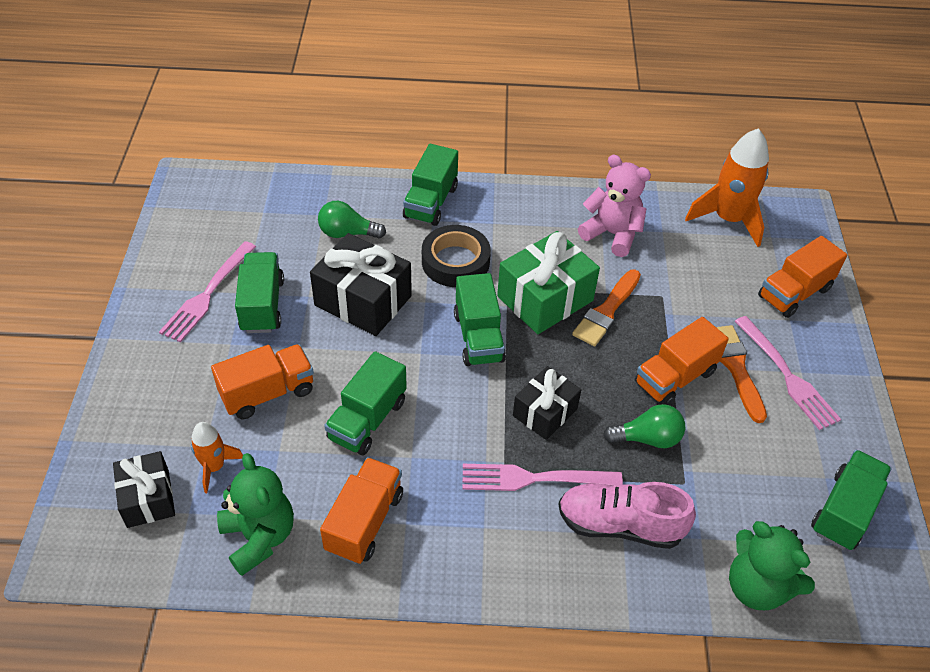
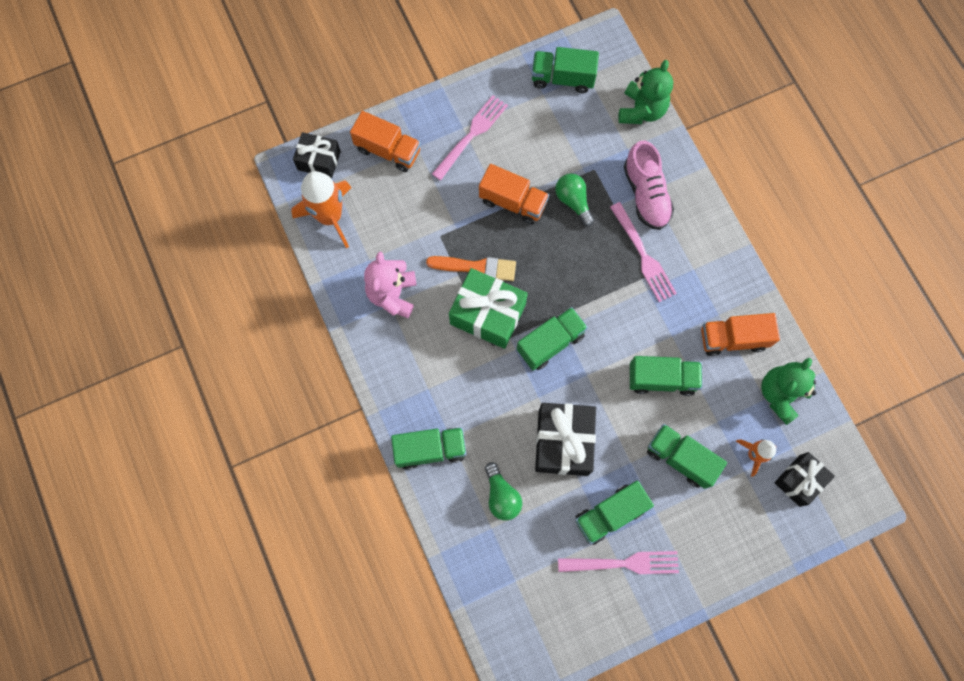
camera: 115 degrees left, 25 degrees up
orange truck [211,344,314,419] -> green truck [647,424,727,489]
black tape [422,225,491,287] -> none
black gift [513,366,581,440] -> black gift moved to [293,132,341,178]
orange brush [716,325,767,423] -> none

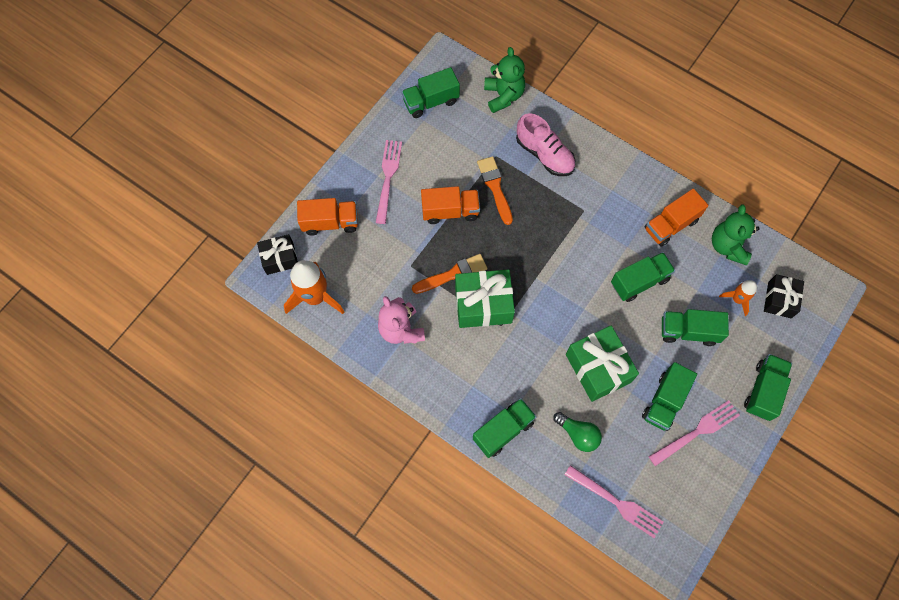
camera: 30 degrees left, 5 degrees down
green truck [517,307,588,370] -> green truck moved to [744,354,792,421]
black gift [535,403,596,476] -> green gift [566,326,639,402]
green light bulb [555,173,594,227] -> orange brush [477,156,513,225]
pink fork [610,202,677,302] -> pink fork moved to [565,465,664,538]

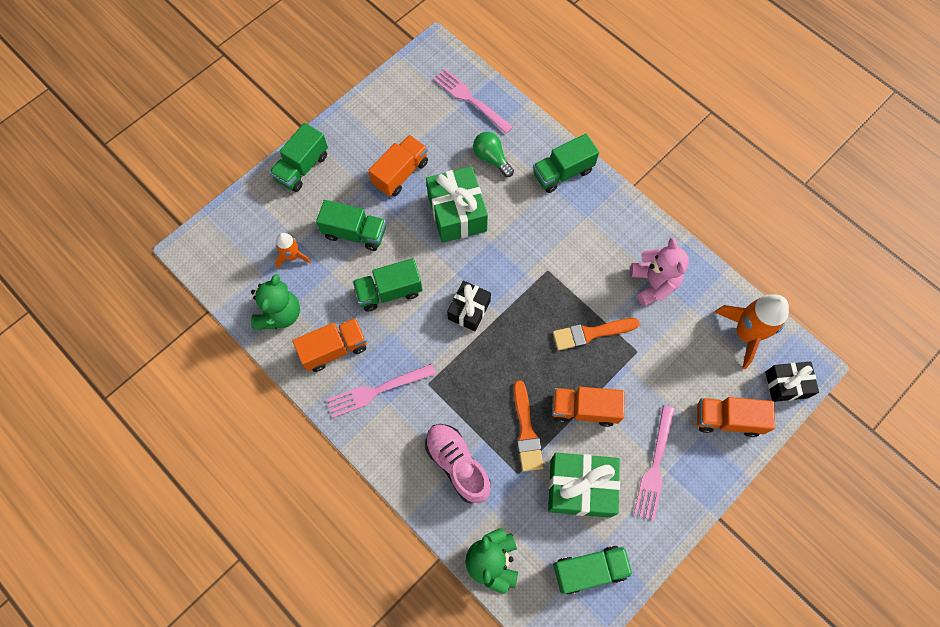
camera: 170 degrees left, 0 degrees up
green gift [455,269,515,328] -> green gift moved to [548,453,620,518]
green truck [642,362,697,431] -> orange truck [368,135,428,196]
pink fork [648,400,740,466] -> pink fork moved to [326,364,436,418]
black gift [764,274,804,318] -> black gift moved to [447,281,491,331]

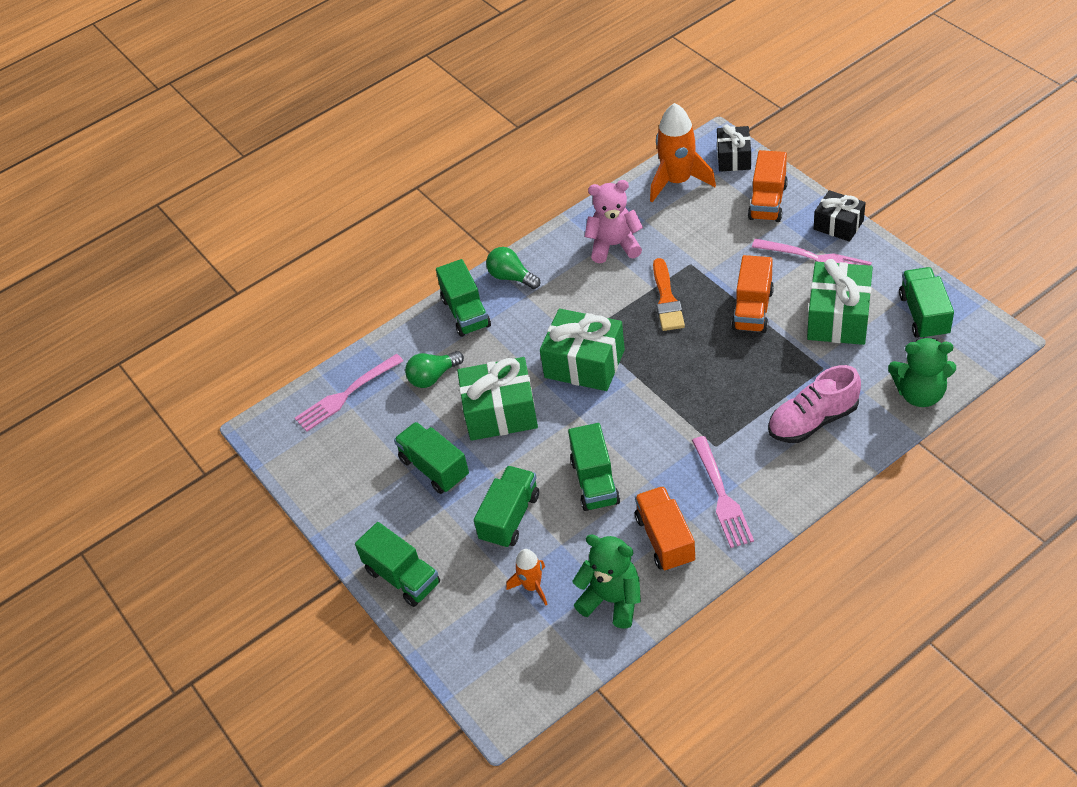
camera: 75 degrees left, 20 degrees down
orange truck [368,135,428,196] -> green truck [394,422,469,494]
black gift [447,281,491,331] -> black gift moved to [814,190,866,242]
orange brush [514,380,544,472] -> none
none -> green light bulb [486,247,540,289]
none -> green gift [540,309,625,391]

